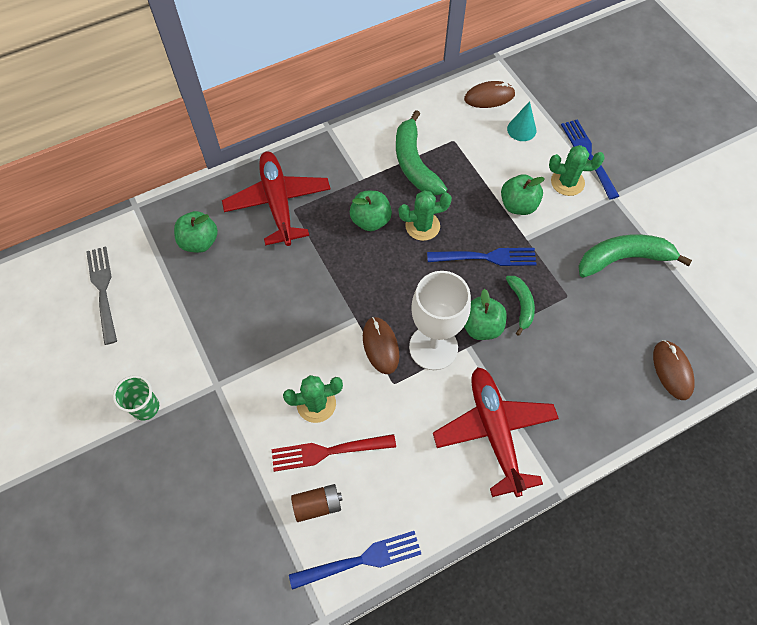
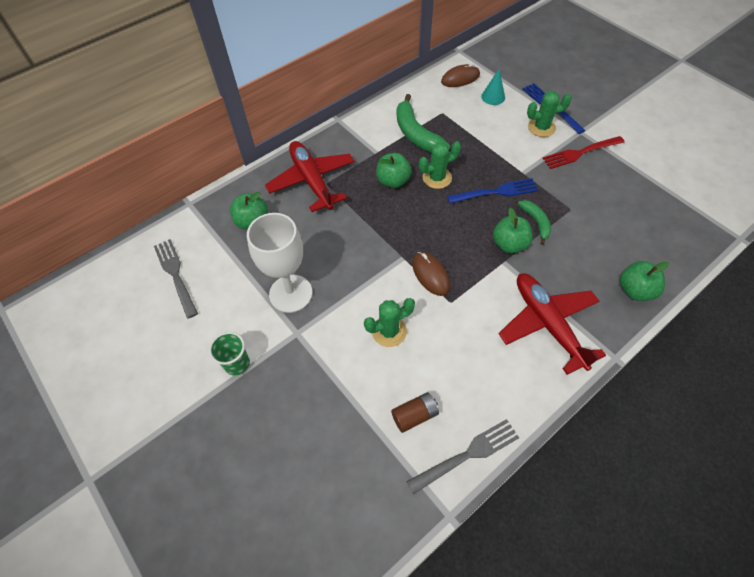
camera: 10 degrees left, 5 degrees down
red fork [272,434,396,472] -> red fork moved to [542,136,625,169]
blue fork [289,531,421,590] -> grey fork [406,419,519,495]
white goblet [409,271,471,370] -> white goblet moved to [247,213,312,313]
green apple [501,174,545,215] -> green apple moved to [620,261,669,301]
green banana [578,234,692,278] -> none
brown mouse [653,340,695,400] -> none

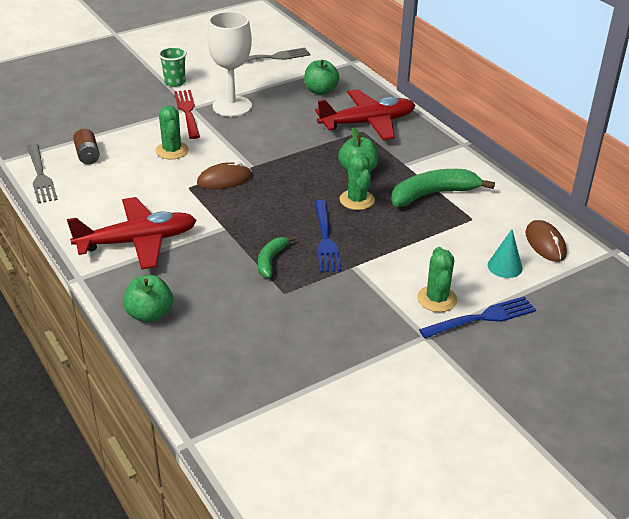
camera: 95 degrees right, 20 degrees down
green apple [493,208,533,253] -> none
green banana [518,200,551,245] -> green banana turned 120 degrees clockwise [258,236,296,278]
red fork [542,136,625,169] -> red fork moved to [174,90,200,139]

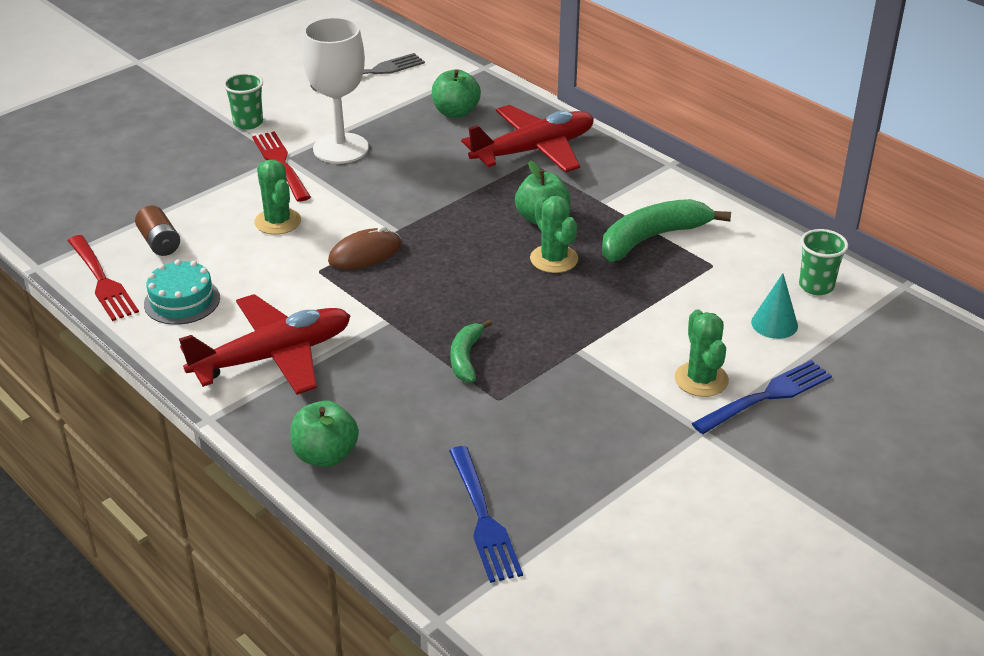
camera: 10 degrees left, 0 degrees up
grey fork [27,143,58,204] -> red fork [68,235,139,321]
blue fork [314,200,341,272] -> blue fork moved to [449,446,523,583]
brown mouse [525,220,567,262] -> green cup [799,229,848,295]
none -> turquoise cake [144,259,220,325]

